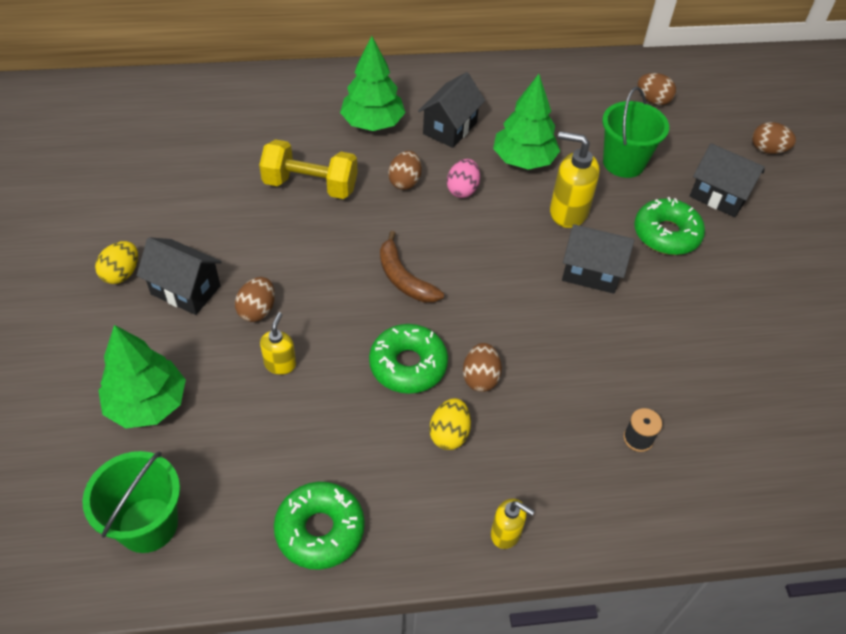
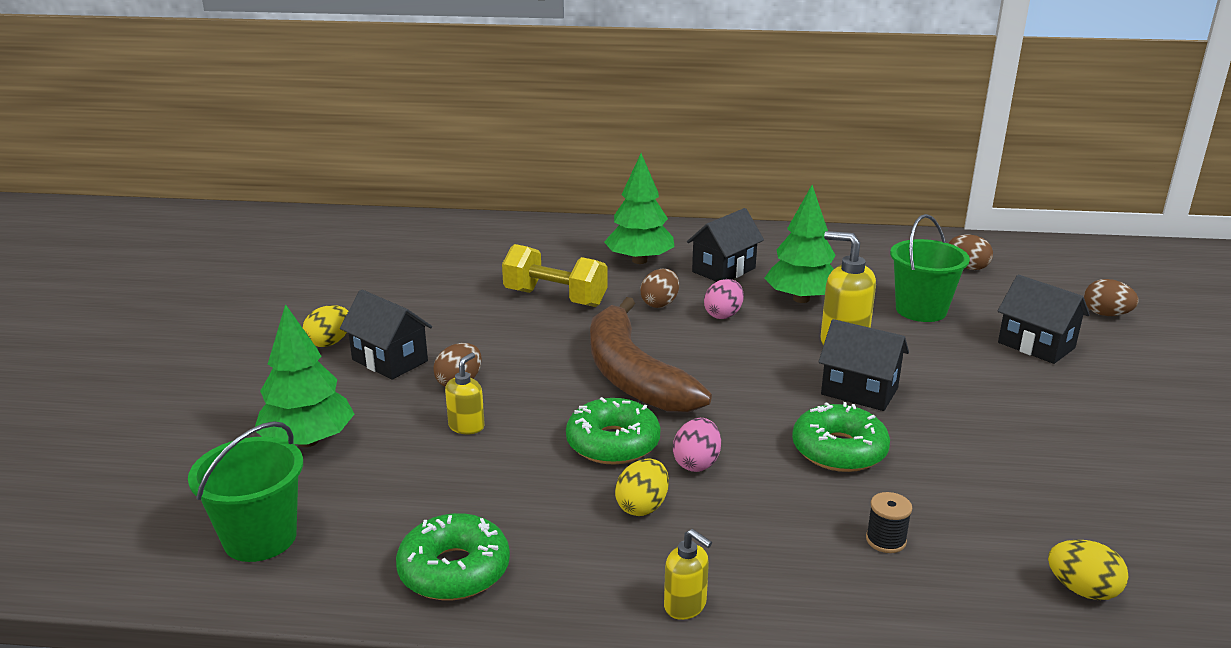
camera: 15 degrees right, 25 degrees down
brown banana [380,231,444,302] -> brown banana [590,297,712,413], size x1.88
brown egg [463,343,502,392] -> pink egg [673,418,721,472]
green donut [634,197,705,255] -> green donut moved to [792,402,890,472]
none -> yellow egg [1048,540,1129,600]

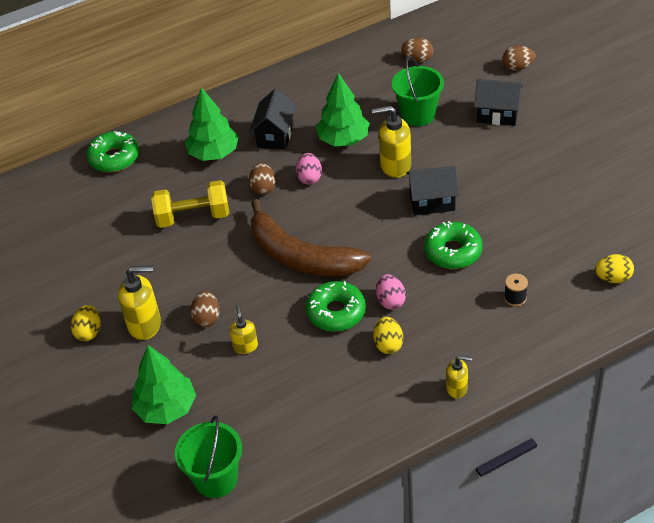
camera: 30 degrees left, 20 degrees up
black house [340,289,432,380] -> yellow soap dispenser [118,266,161,340]
green donut [396,513,510,601] -> green donut moved to [87,131,139,172]

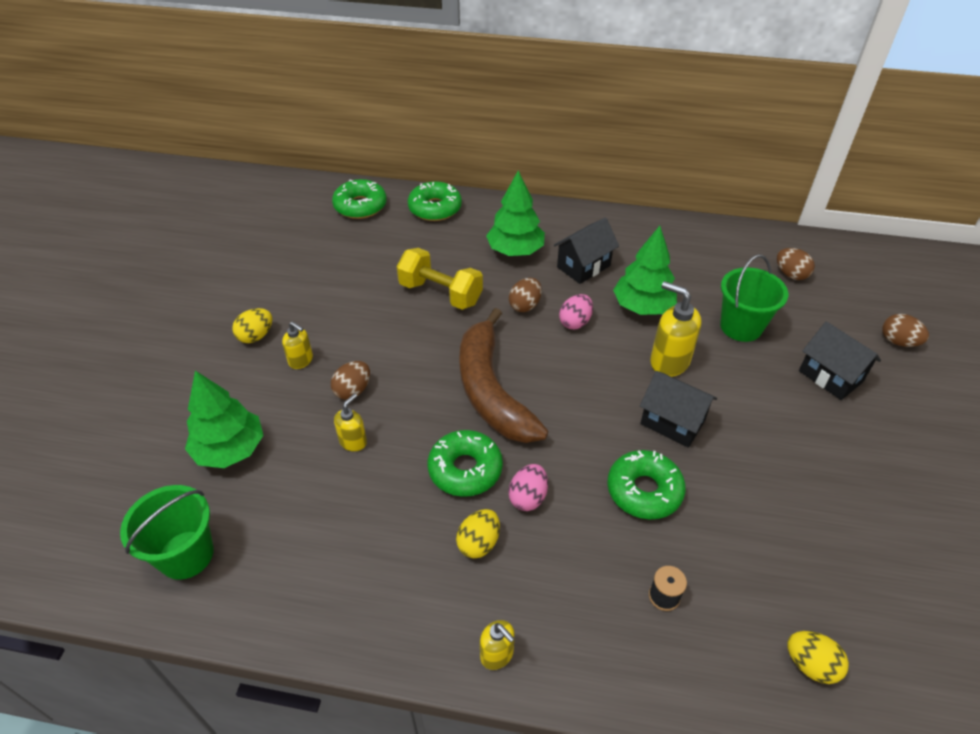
camera: 35 degrees right, 0 degrees up
yellow soap dispenser [118,266,161,340] -> yellow soap dispenser [282,321,313,369], size x0.58
none -> green donut [332,179,387,219]

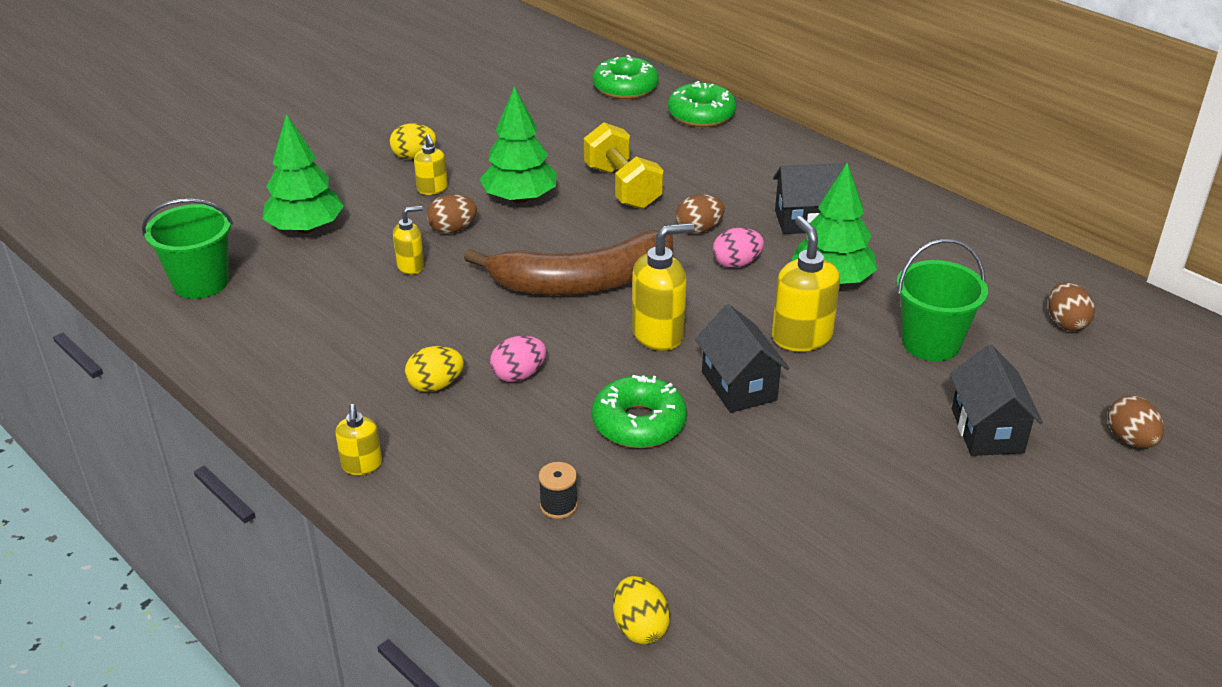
camera: 35 degrees right, 10 degrees down
green donut [428,430,503,497] -> none
brown banana [459,308,548,443] -> brown banana turned 120 degrees counterclockwise [464,230,673,295]
green tree [486,171,545,256] -> green tree moved to [479,86,557,203]
none -> yellow soap dispenser [632,223,695,351]

